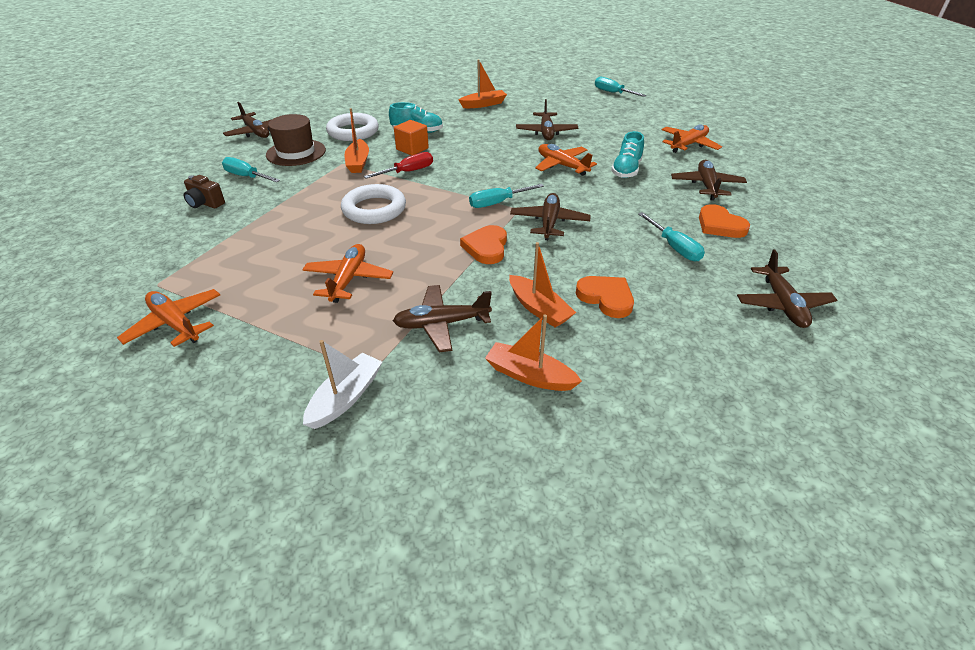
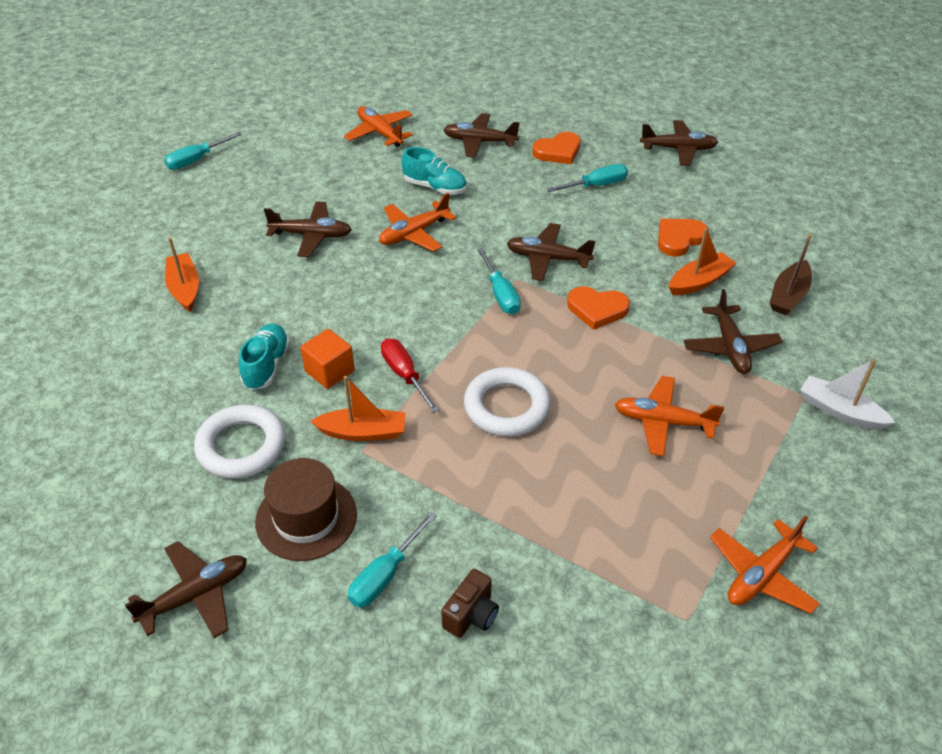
camera: 85 degrees left, 5 degrees up
orange boat [485,314,582,391] -> brown boat [770,234,812,315]

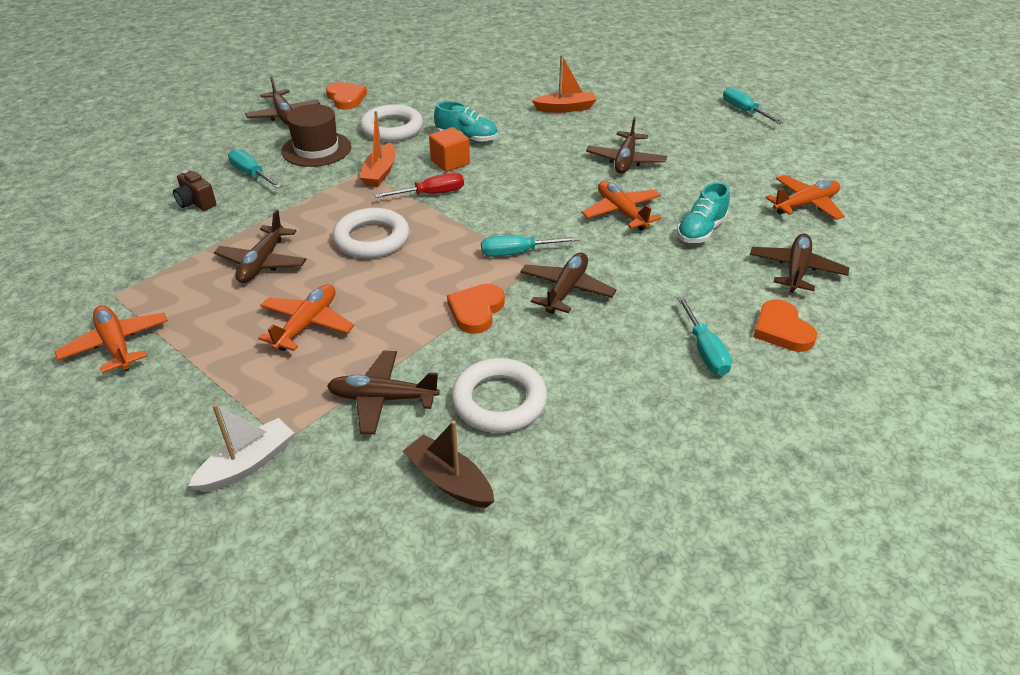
camera: 100 degrees right, 5 degrees down
brown plane [640,120,718,166] -> brown plane moved to [214,210,307,283]
orange heart [658,219,709,257] -> orange heart moved to [326,82,367,109]
orange boat [669,228,736,295] -> white ring [451,358,547,433]

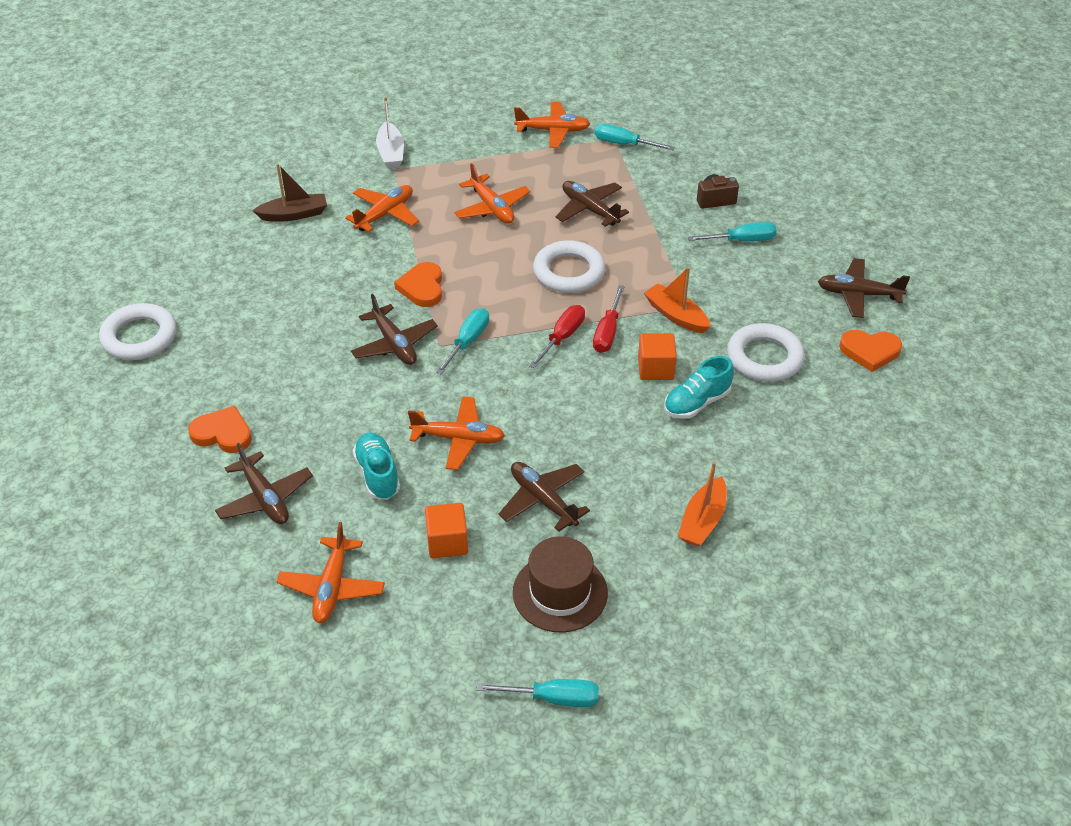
camera: 125 degrees right, 5 degrees up
brown hat [281,104,351,167] -> brown hat moved to [513,536,608,633]
brown plane [327,350,440,434] -> orange plane [345,185,419,232]
orange heart [447,284,505,334] -> orange heart turned 150 degrees counterclockwise [394,262,442,307]
white ring [451,358,547,433] -> white ring moved to [99,303,176,360]
turquoise screwdriver [677,296,732,375] -> turquoise screwdriver moved to [595,124,675,150]
none -> orange cube [425,503,468,558]
none -> red screwdriver [529,305,585,368]

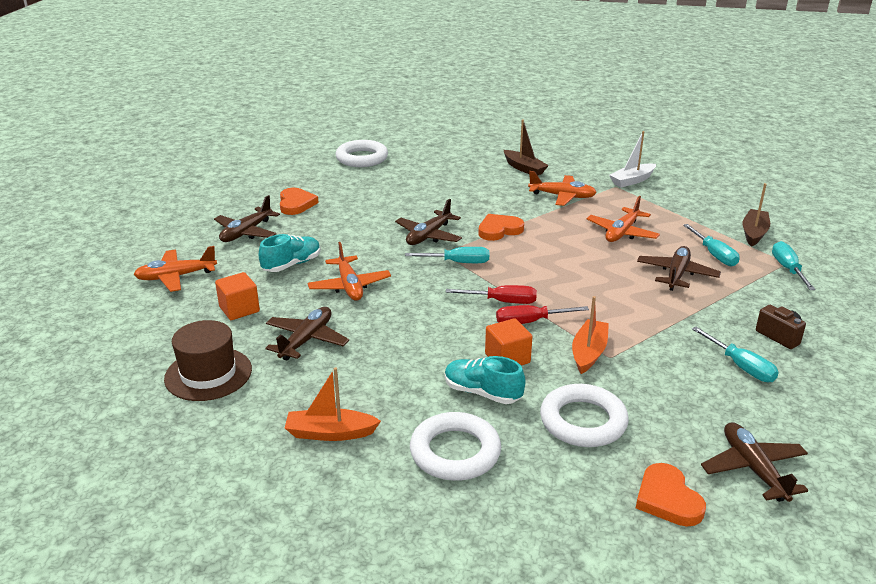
camera: 65 degrees right, 15 degrees down
turquoise screwdriver [477,679,599,707] -> turquoise screwdriver moved to [683,224,739,266]
orange plane [514,102,590,148] -> brown boat [743,183,770,247]
white ring [533,240,605,293] -> white ring moved to [410,412,501,481]

